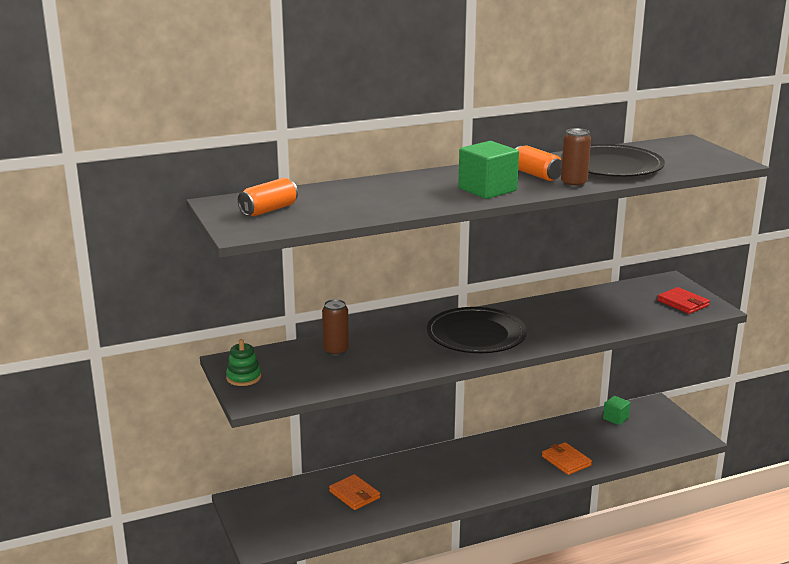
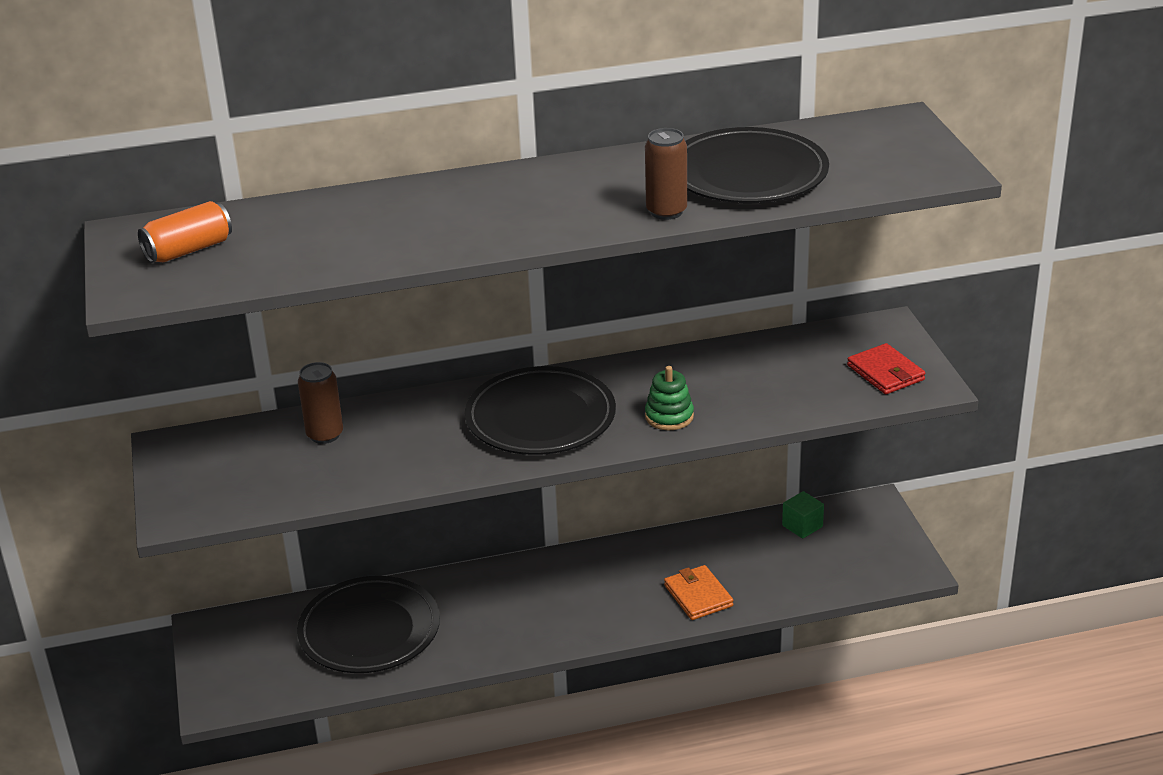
camera: 10 degrees right, 10 degrees up
green stacking toy [226,339,261,386] -> green stacking toy moved to [645,366,694,430]
orange wallet [329,474,380,510] -> black plate [297,576,440,673]
green cube [458,141,519,199] -> none
orange can [515,145,562,181] -> none

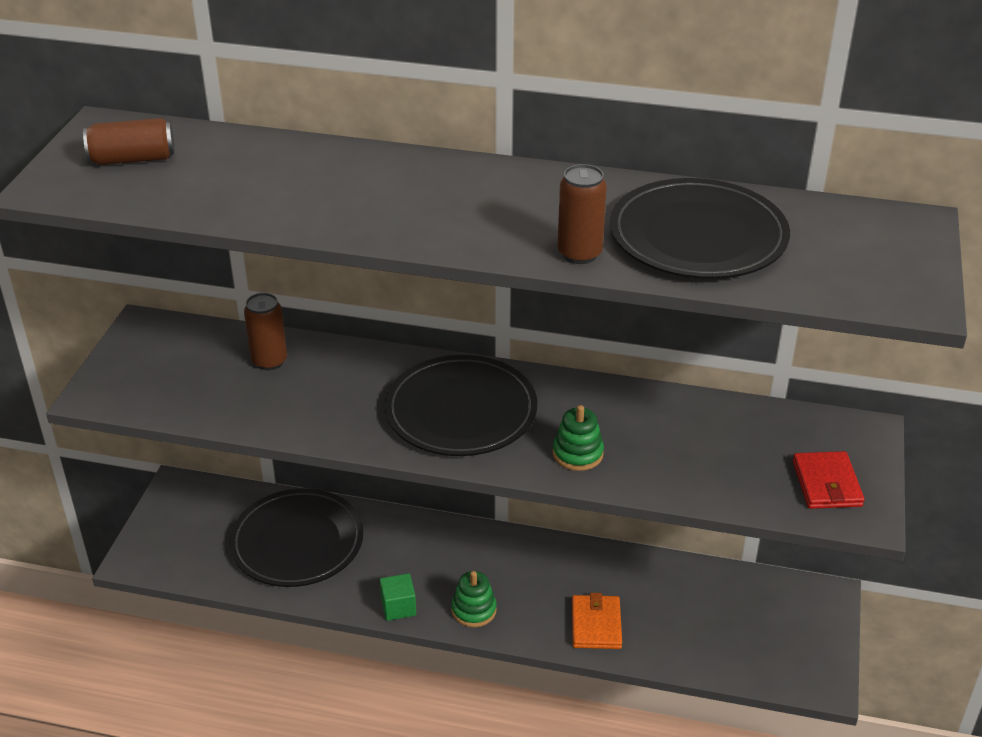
camera: 25 degrees right, 5 degrees up
orange can [138,201,232,263] -> brown can [83,118,175,165]
green cube [782,491,824,539] -> green cube moved to [380,573,416,621]
none -> green stacking toy [451,571,497,627]

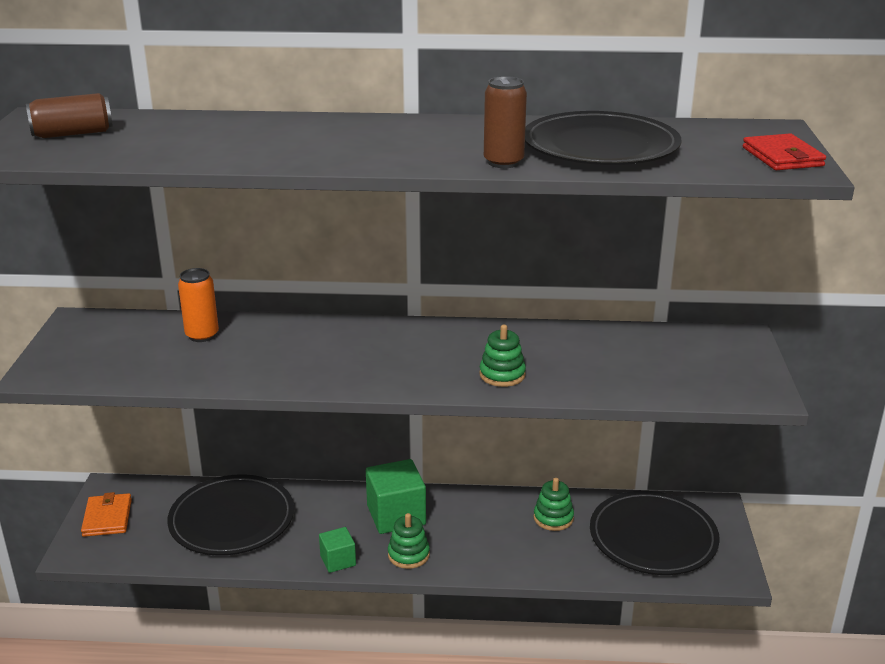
camera: 10 degrees left, 10 degrees down
brown can [244,293,287,370] -> orange can [178,268,219,342]
black plate [385,355,537,456] -> black plate moved to [590,491,720,575]
orange wallet [572,593,622,649] -> orange wallet moved to [81,492,132,537]
red wallet [793,451,864,509] -> red wallet moved to [743,133,826,170]
none -> green cube [366,459,426,534]
none -> green stacking toy [533,478,574,531]

